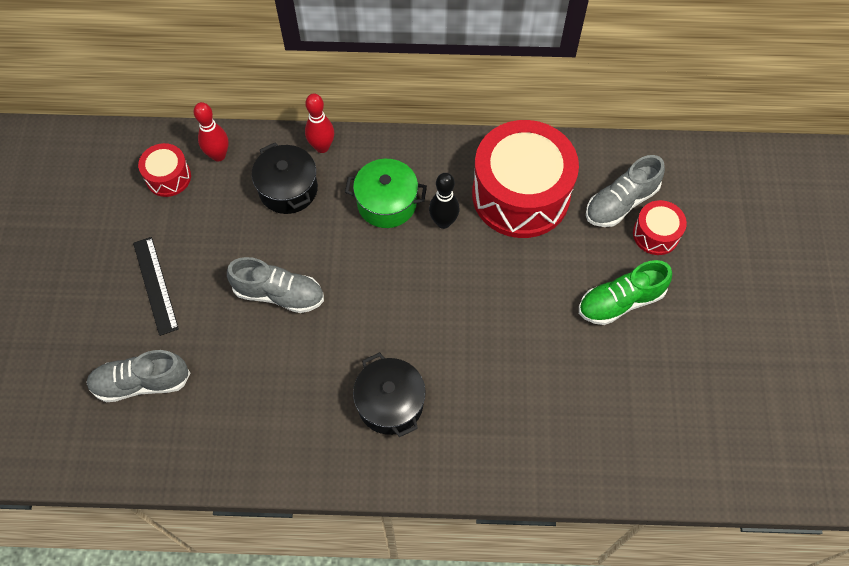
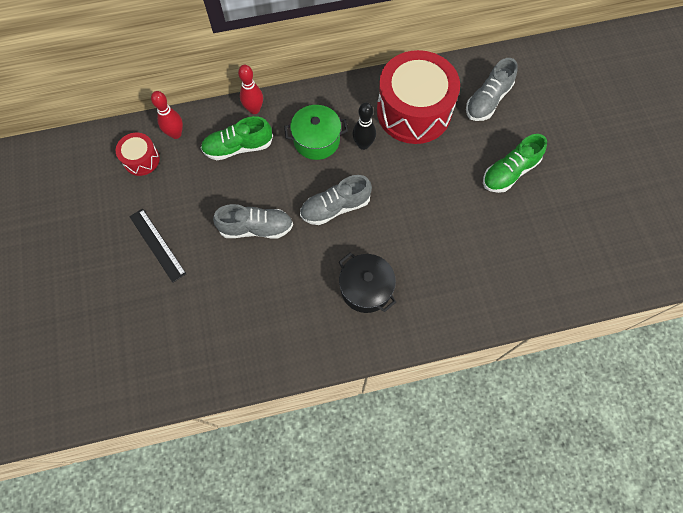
camera: 15 degrees left, 5 degrees up
grey shoe [86,350,190,402] -> grey shoe moved to [300,175,372,225]
black pot [252,142,318,214] -> green shoe [201,116,273,160]
red drum [633,200,687,255] -> none

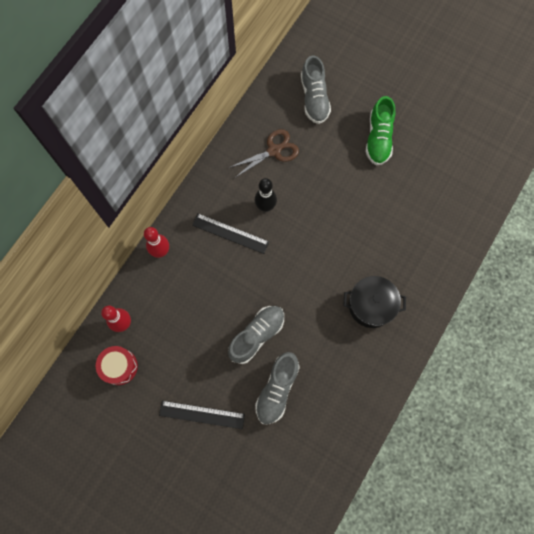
camera: 45 degrees left, 5 degrees up
green shoe [201,116,273,160] -> none
green pot [284,105,348,160] -> black ruler [192,214,269,254]
grey shoe [300,175,372,225] -> grey shoe moved to [255,352,300,424]
red drum [377,50,460,144] -> brown scissors [228,129,299,178]

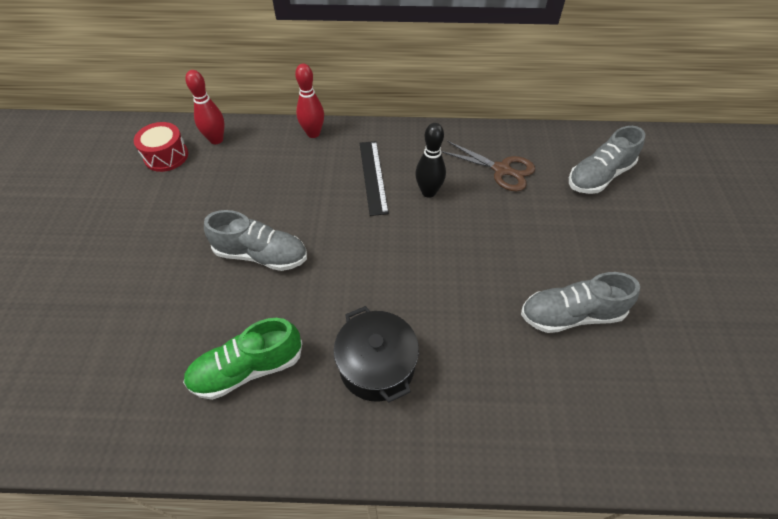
camera: 60 degrees right, 20 degrees down
black ruler [159,401,245,429] -> none
grey shoe [255,352,300,424] -> grey shoe moved to [521,272,640,333]
green shoe [366,96,395,165] -> green shoe moved to [183,318,302,400]

